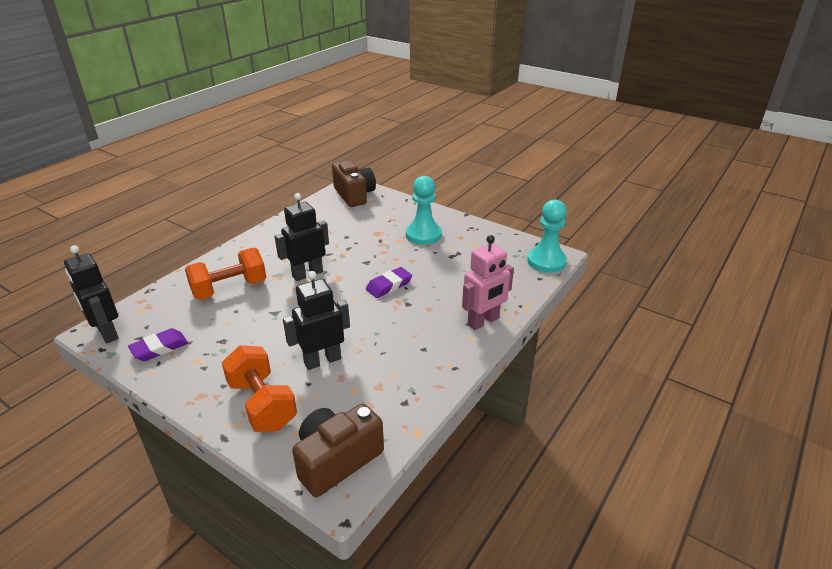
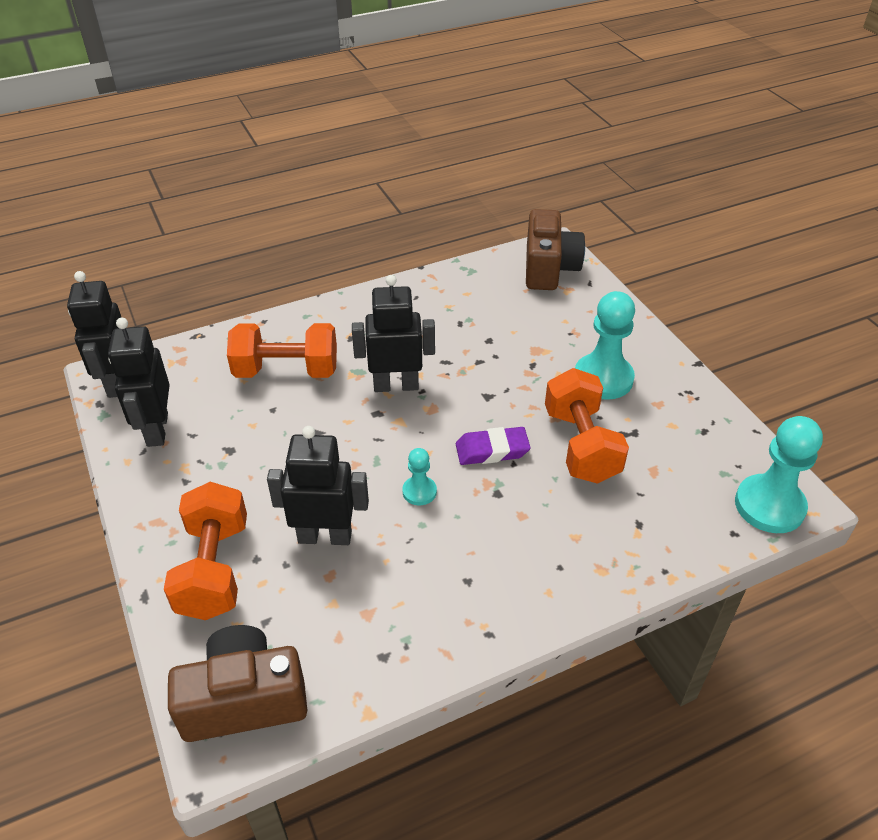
camera: 30 degrees right, 10 degrees up
purple eraser [128,328,188,361] -> black robot [108,318,170,447]
pink robot [462,235,514,330] -> none
none -> turquoise pawn [402,448,437,506]
none -> orange dumbbell [545,368,629,484]

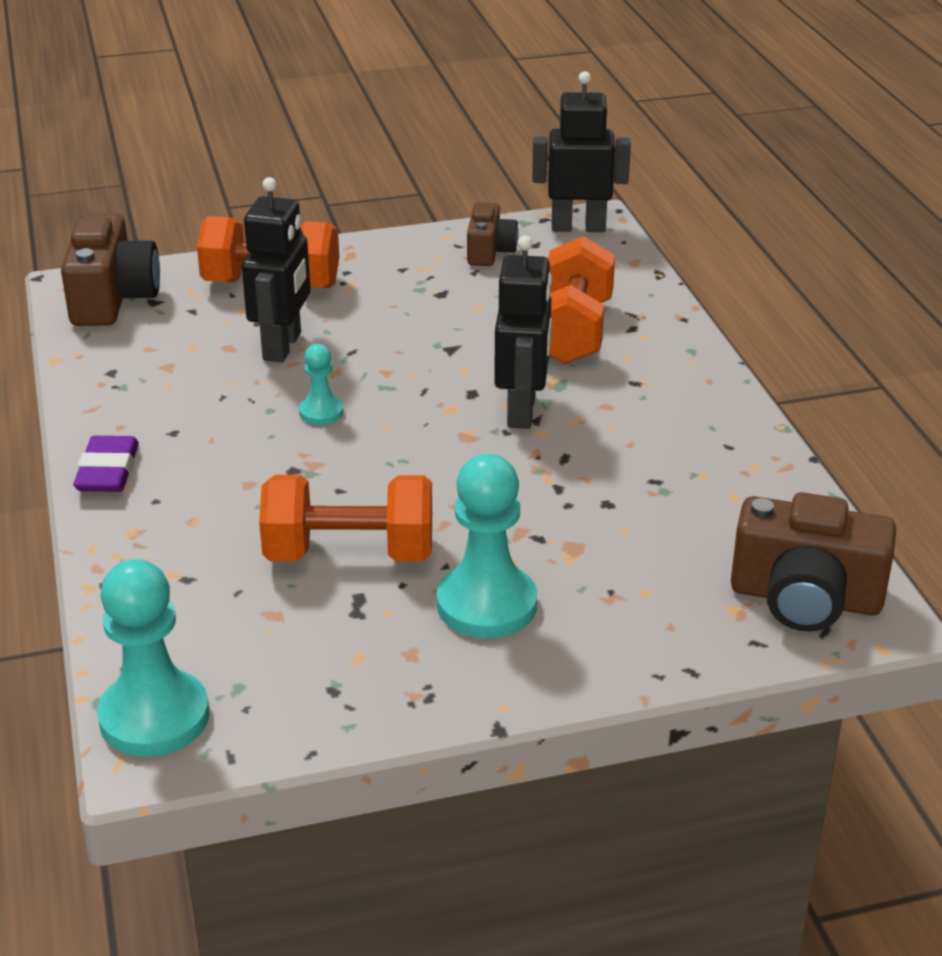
camera: 100 degrees right, 10 degrees down
black robot [108,318,170,447] -> brown camera [467,202,519,266]
purple eraser [456,427,531,465] -> purple eraser moved to [73,436,139,492]

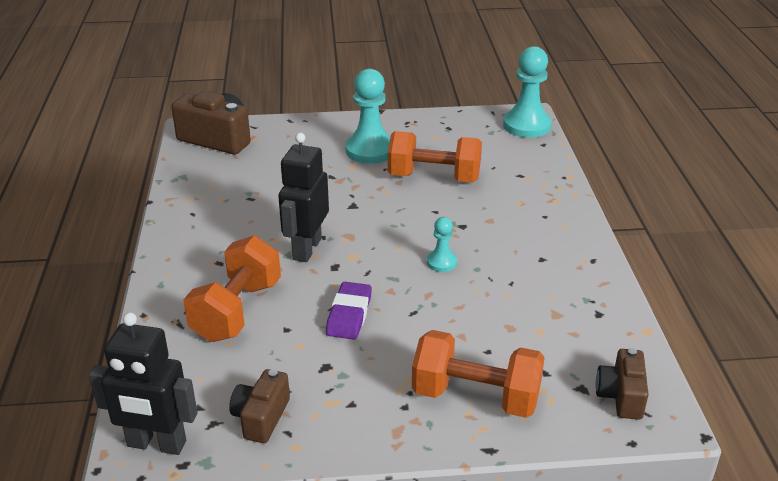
camera: 170 degrees left, 0 degrees up
brown camera [61,213,160,326] -> brown camera [596,348,649,420], size x0.60
purple eraser [73,436,139,492] -> purple eraser moved to [326,282,372,340]
black robot [242,177,311,363] -> none

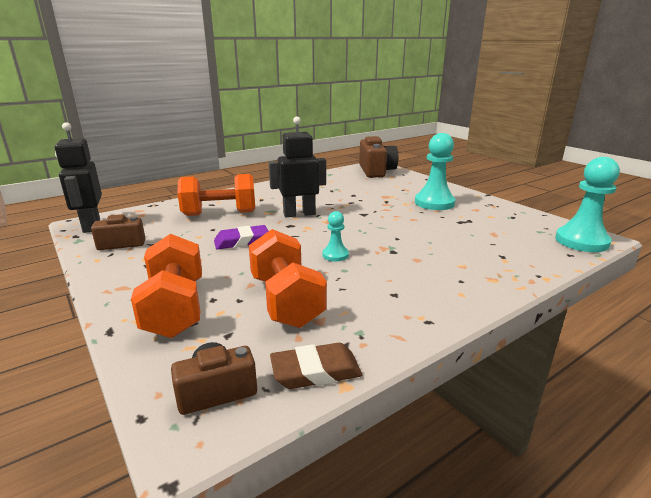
camera: 60 degrees right, 10 degrees down
orange dumbbell [388,131,482,183] -> orange dumbbell moved to [249,229,327,328]
none -> brown eraser [270,343,362,389]

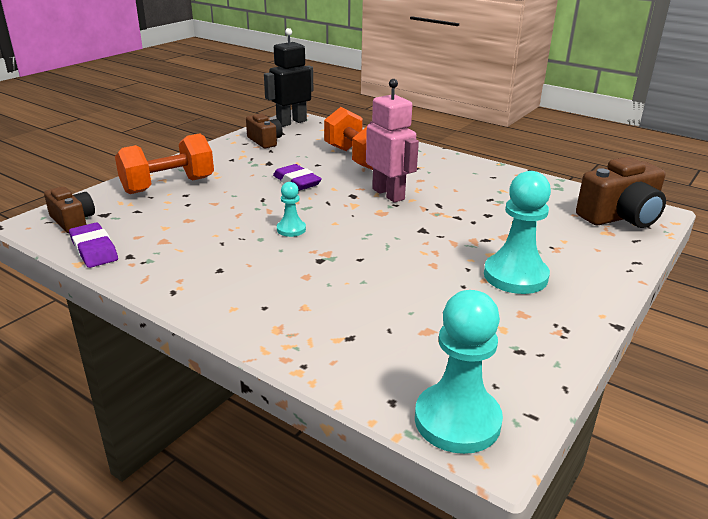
camera: 70 degrees right, 5 degrees up
orange dumbbell [249,229,327,328] -> none
black robot [269,117,326,217] -> pink robot [366,79,419,203]
brown eraser [270,343,362,389] -> purple eraser [69,223,118,268]

